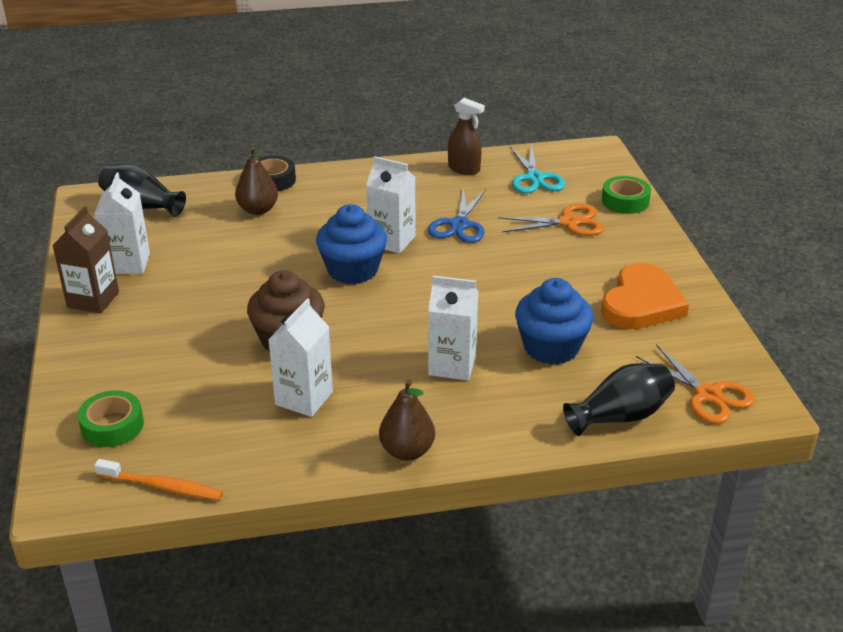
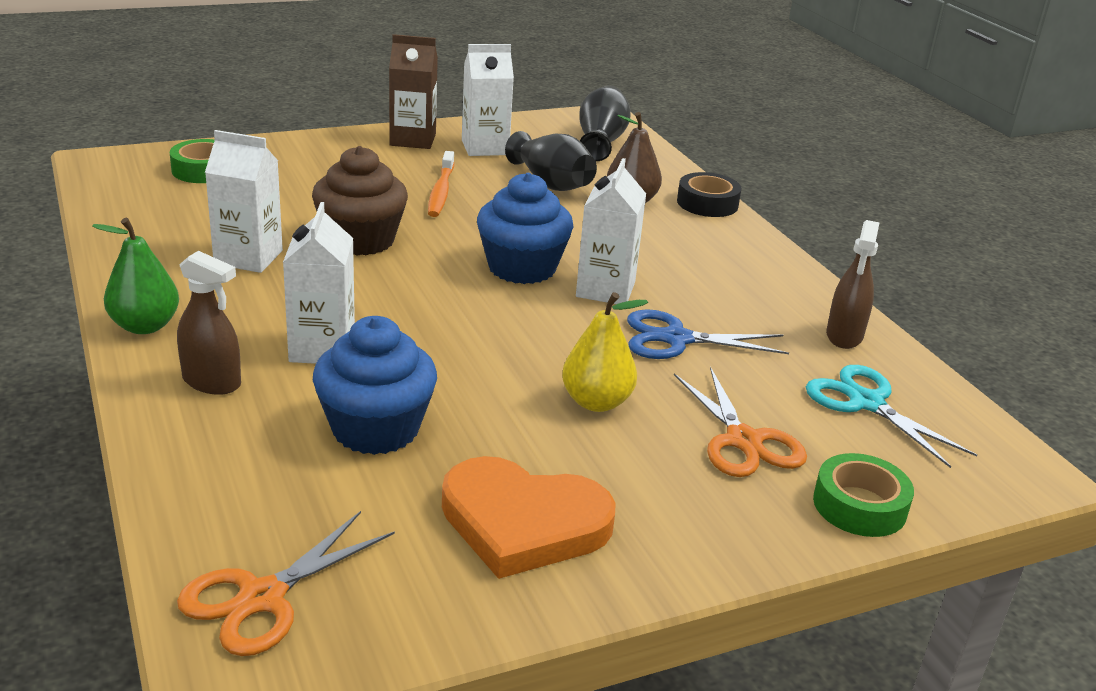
camera: 75 degrees right, 5 degrees down
orange toothbrush [94,459,223,500] -> orange toothbrush moved to [428,151,454,217]
brown pear [379,379,435,460] -> green pear [92,218,179,334]
turquoise scissors [510,144,565,193] -> turquoise scissors turned 75 degrees clockwise [806,365,977,468]
black vase [563,363,675,436] -> black vase moved to [505,131,597,191]
none -> brown spray bottle [177,251,241,395]
none -> yellow pear [562,292,648,412]

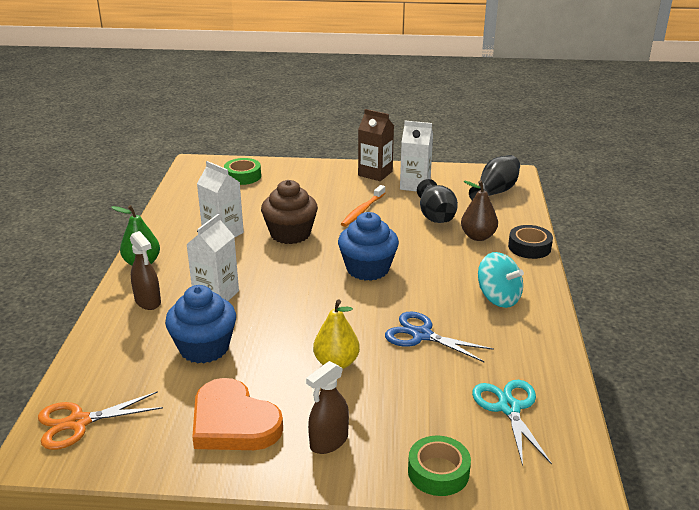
camera: 30 degrees right, 0 degrees up
white carton [576,158,646,304] -> none
orange scissors [674,367,807,477] -> none
brown spray bottle [826,220,880,349] -> brown spray bottle moved to [306,361,349,454]
none -> turquoise spinning top [478,252,524,308]

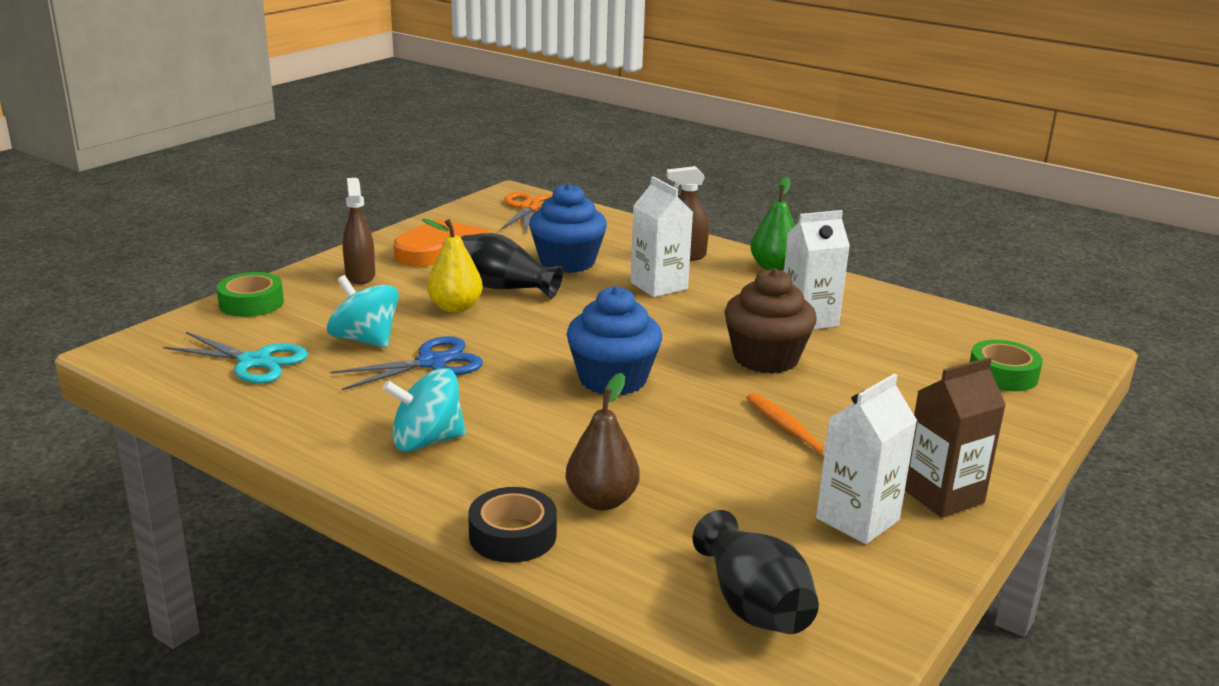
camera: 120 degrees right, 5 degrees down
black vase [417,179,458,223] -> black vase moved to [461,233,563,299]
none -> turquoise spinning top [327,275,399,348]

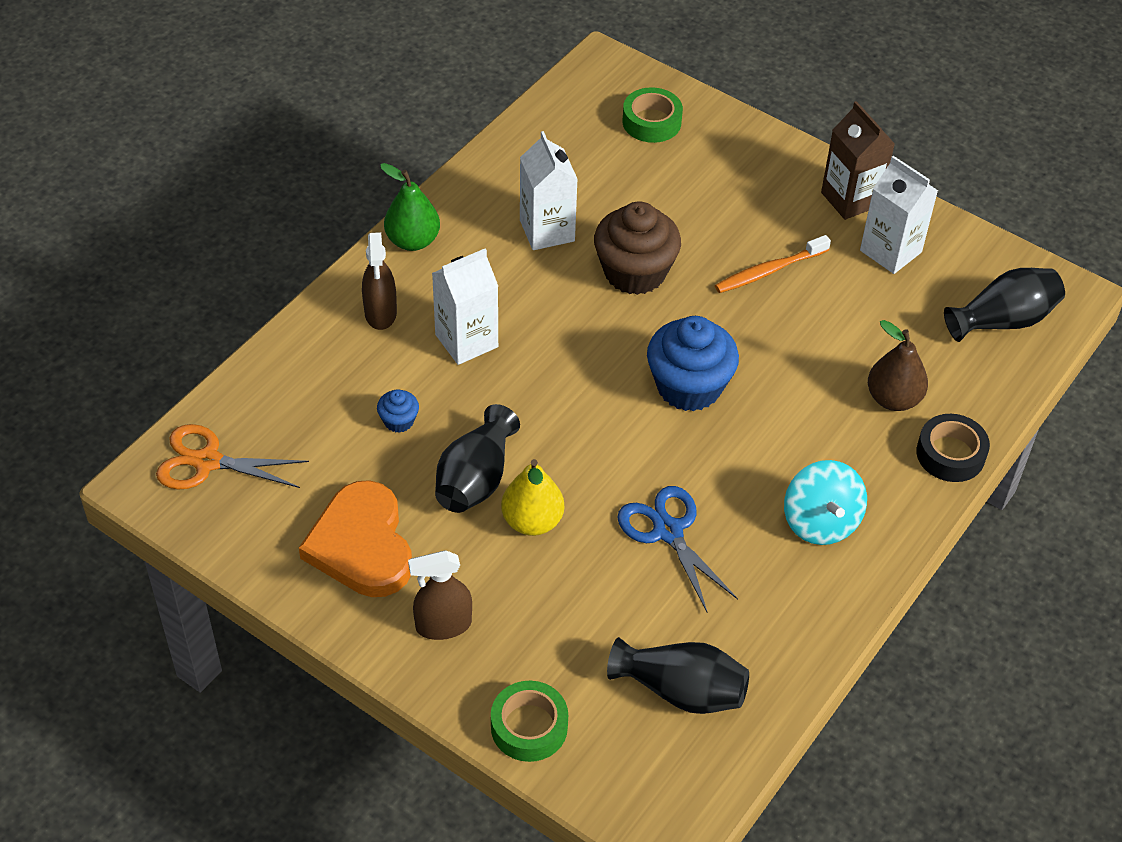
camera: 90 degrees left, 25 degrees up
turquoise scissors [163,332,308,384] -> black vase [607,637,749,714]
turquoise spinning top [327,275,399,348] -> none
blue cupcake [529,183,607,273] -> blue cupcake [377,389,419,433], size x0.45

